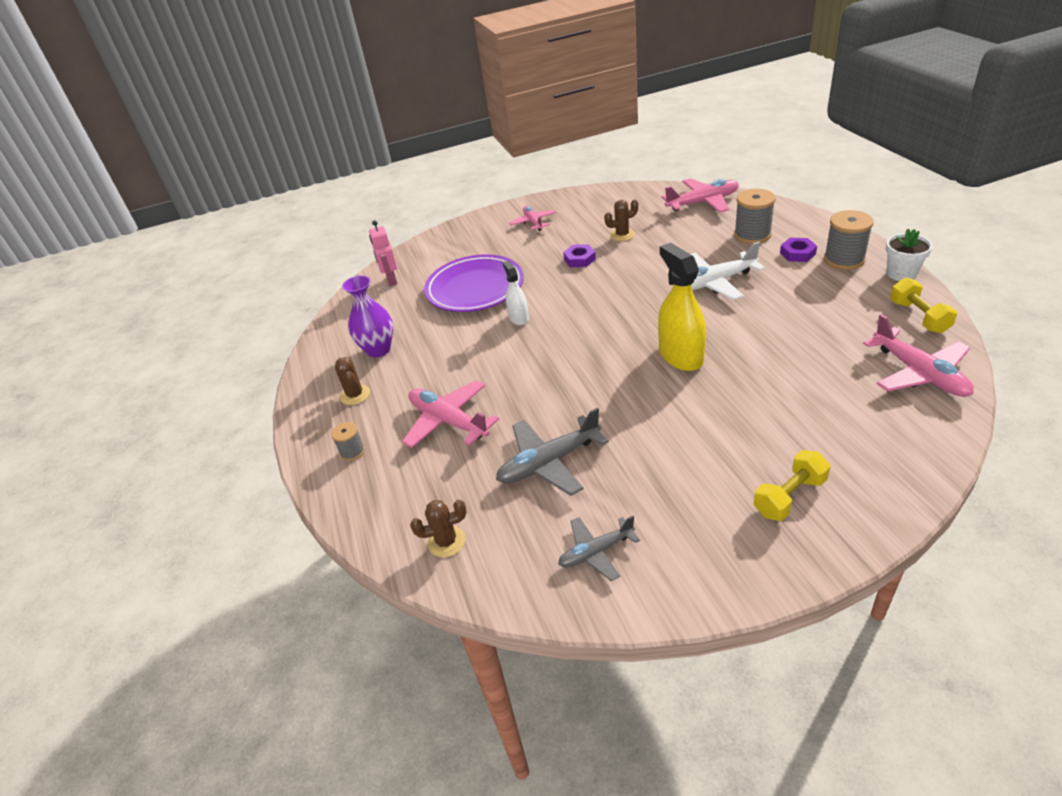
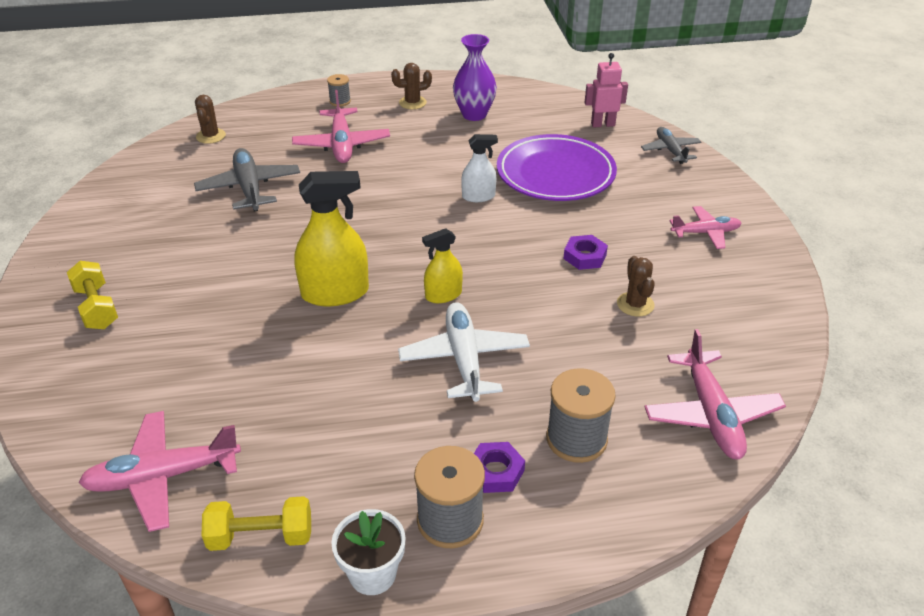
camera: 95 degrees right, 0 degrees up
pink plane [402,380,499,448] -> pink plane turned 120 degrees clockwise [292,90,390,163]
grey plane [558,516,640,581] -> grey plane moved to [641,127,701,164]
none -> yellow spray bottle [422,228,463,303]

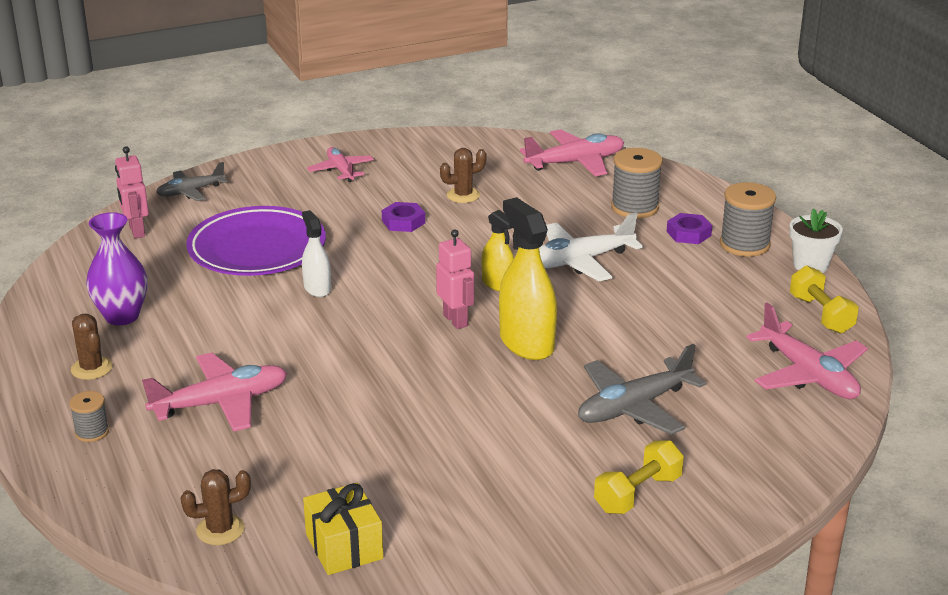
camera: 105 degrees left, 10 degrees down
grey plane [194,148,300,211] -> grey plane moved to [578,344,706,435]
none -> yellow gift [303,483,383,575]
none -> pink robot [436,229,474,329]

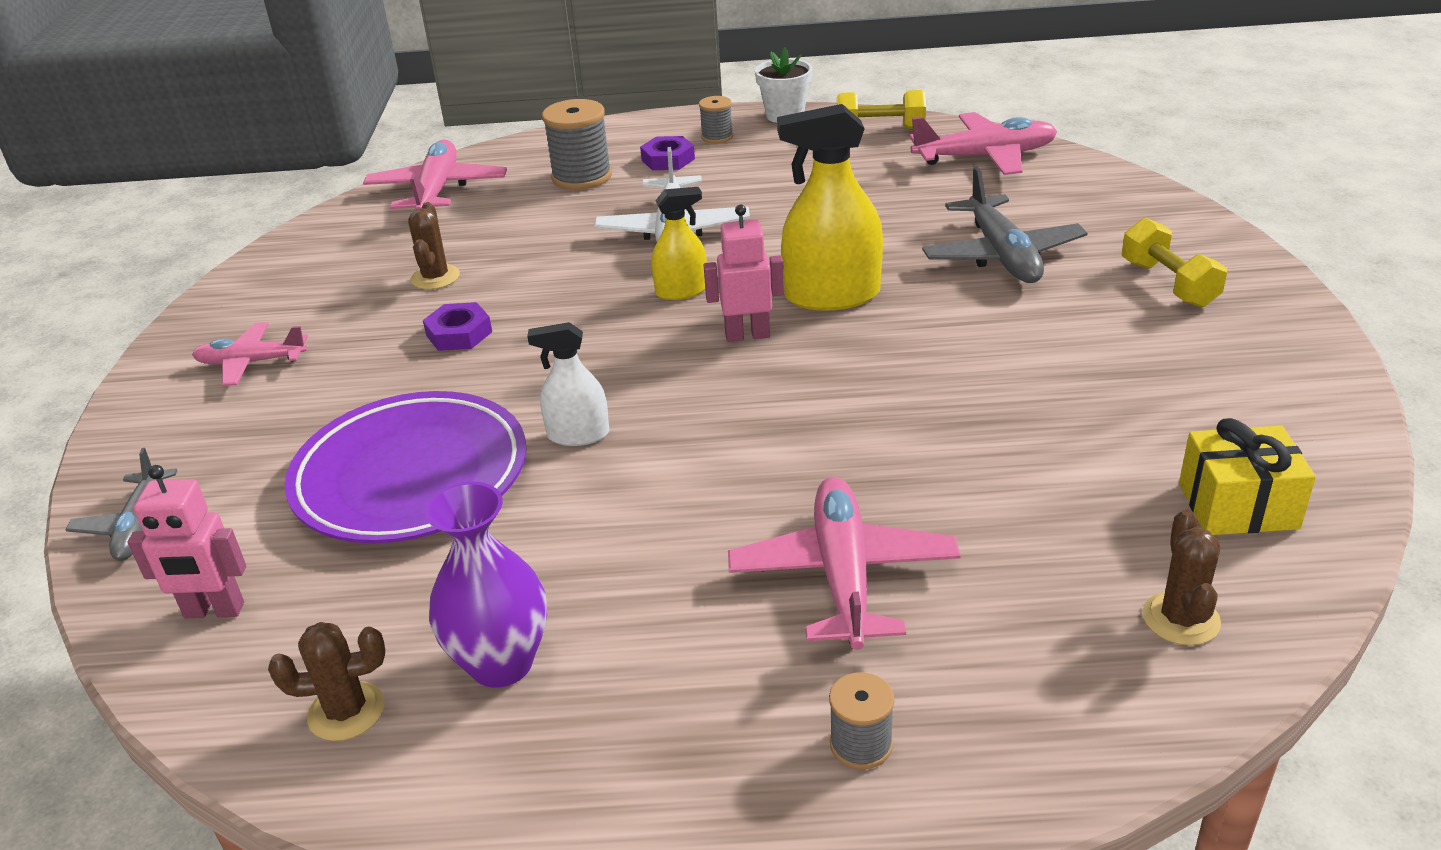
camera: 65 degrees left, 5 degrees up
brown cactus [71,314,113,380] -> brown cactus moved to [268,622,385,741]
grey spool [720,182,776,257] -> grey spool [699,96,733,143], size x0.55

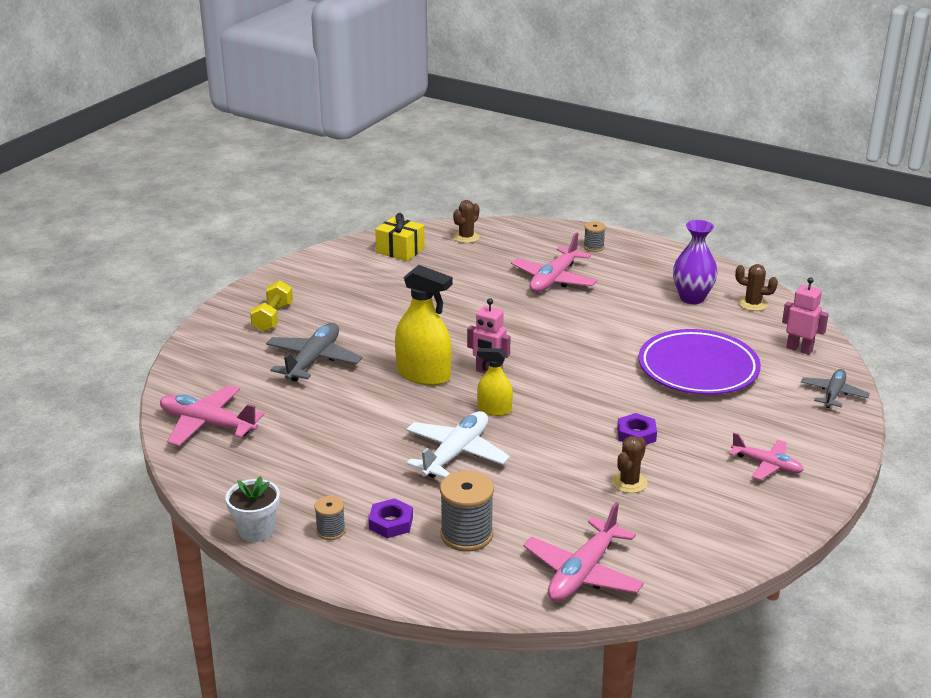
camera: 150 degrees left, 5 degrees down
white spray bottle [527,322,609,446] -> none
yellow dumbbell [837,90,926,129] -> none

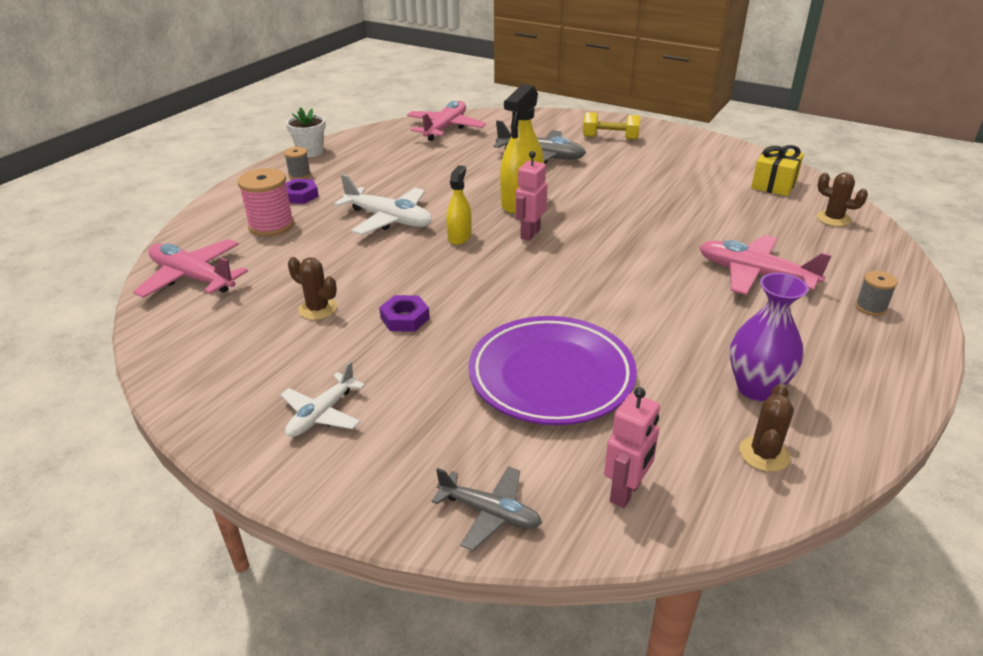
camera: 90 degrees right, 5 degrees up
grey spool [440,471,494,552] -> pink spool [238,168,294,236]
pink plane [729,433,804,480] -> white plane [281,361,366,437]

